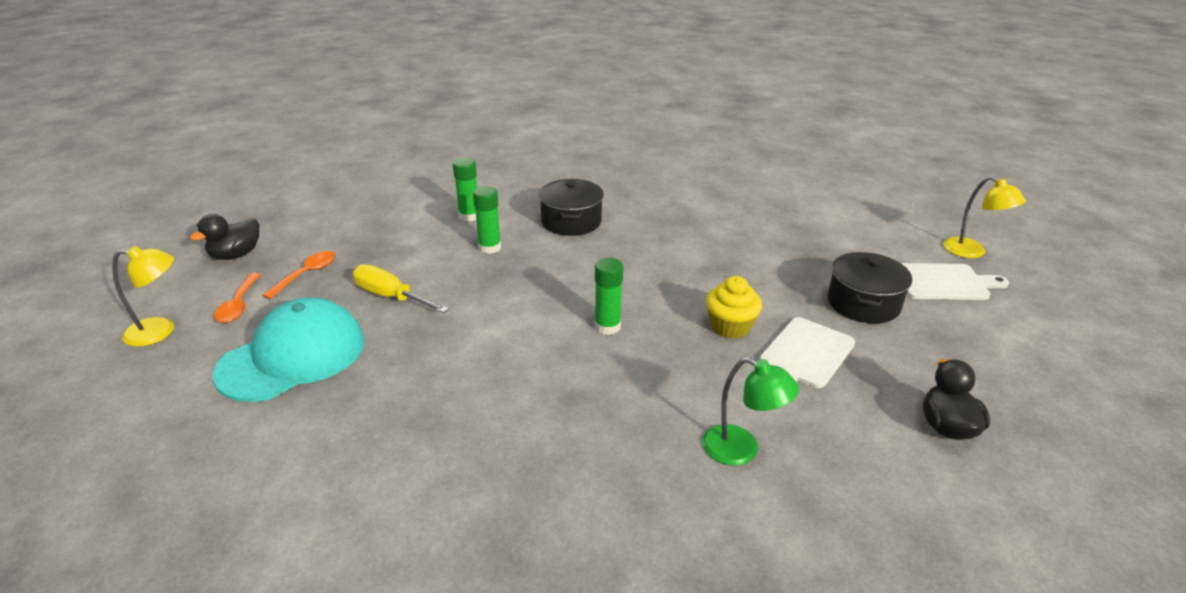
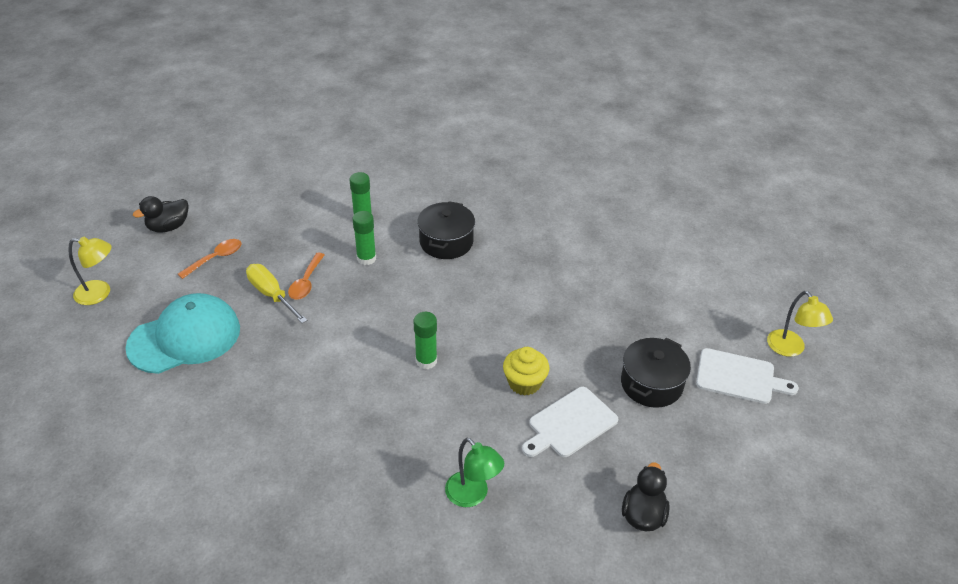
camera: 15 degrees right, 10 degrees up
orange spoon [214,273,261,323] -> orange spoon moved to [288,253,325,300]

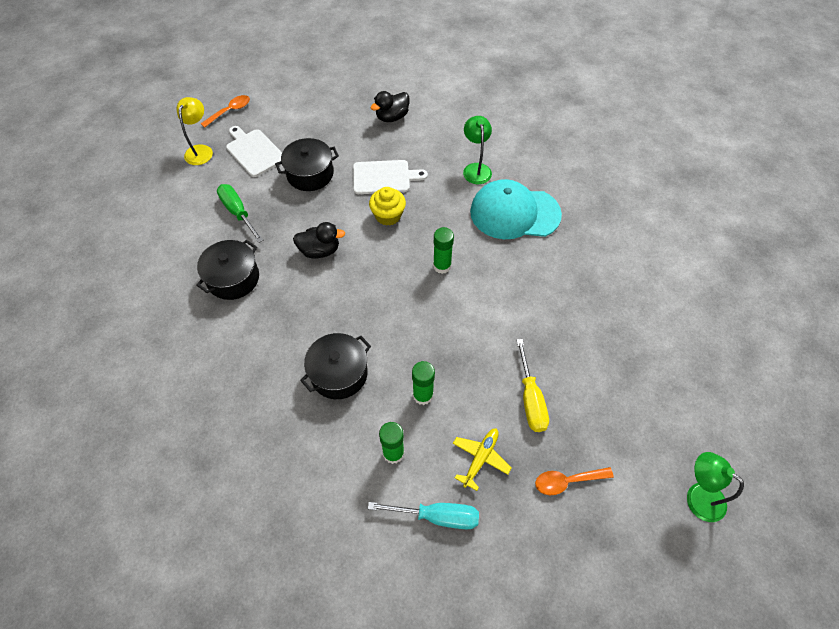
camera: 145 degrees left, 15 degrees up
yellow lamp [68,237,112,305] -> green lamp [687,452,744,522]
turquoise cap [125,293,240,374] -> turquoise cap moved to [470,179,562,239]
black duck [133,196,189,233] -> black duck moved to [293,222,345,259]
orange spoon [288,253,325,300] -> orange spoon moved to [201,95,250,128]
none -> black pot [196,240,259,300]
none -> green screwdriver [217,184,263,243]
none -> turquoise screwdriver [368,502,479,529]
none -> yellow plane [453,428,511,491]

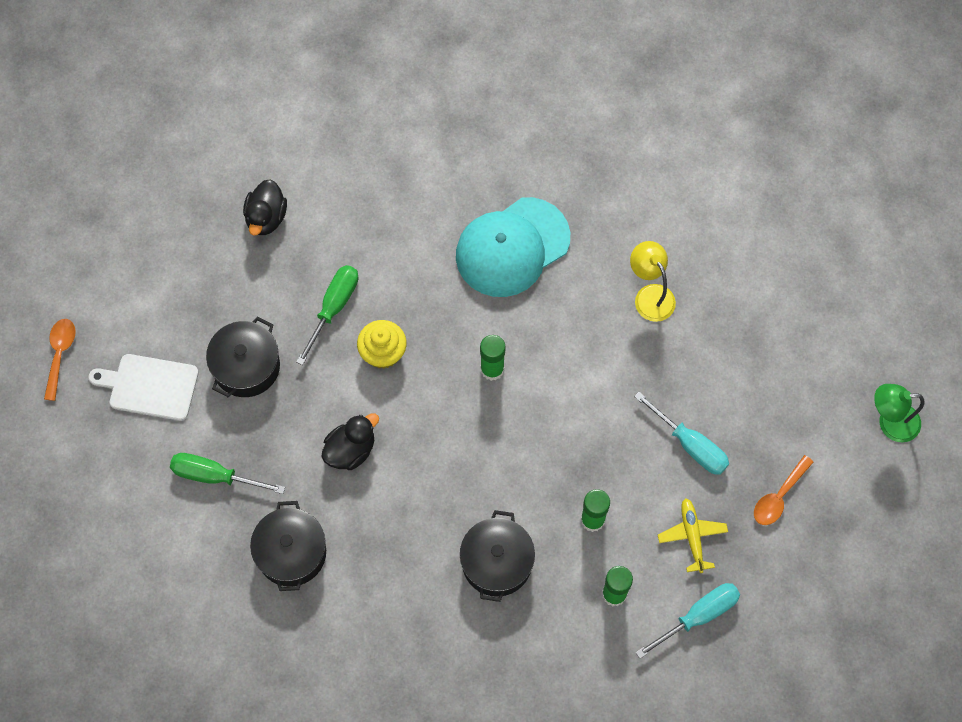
camera: 40 degrees left, 10 degrees up
yellow lamp [177,97,213,165] -> yellow lamp moved to [630,241,676,322]
white cutting board [353,160,428,194] -> green screwdriver [296,265,358,365]
green lamp [463,116,492,184] -> none
yellow screwdriver [516,339,549,432] -> turquoise screwdriver [634,392,729,475]

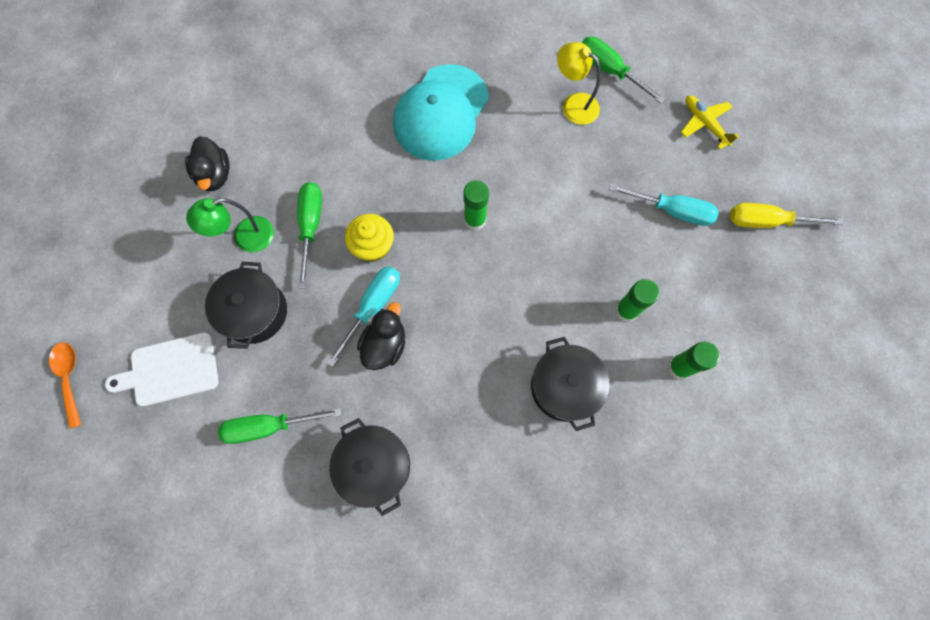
camera: 25 degrees left, 5 degrees up
turquoise screwdriver [635,583,740,659] -> turquoise screwdriver moved to [326,266,400,367]
yellow plane [658,498,728,573] -> yellow plane moved to [681,95,739,149]
orange spoon [754,455,813,525] -> yellow screwdriver [730,203,844,228]
green lamp [874,384,924,443] -> green lamp moved to [186,198,274,252]
none -> green screwdriver [582,36,665,104]

